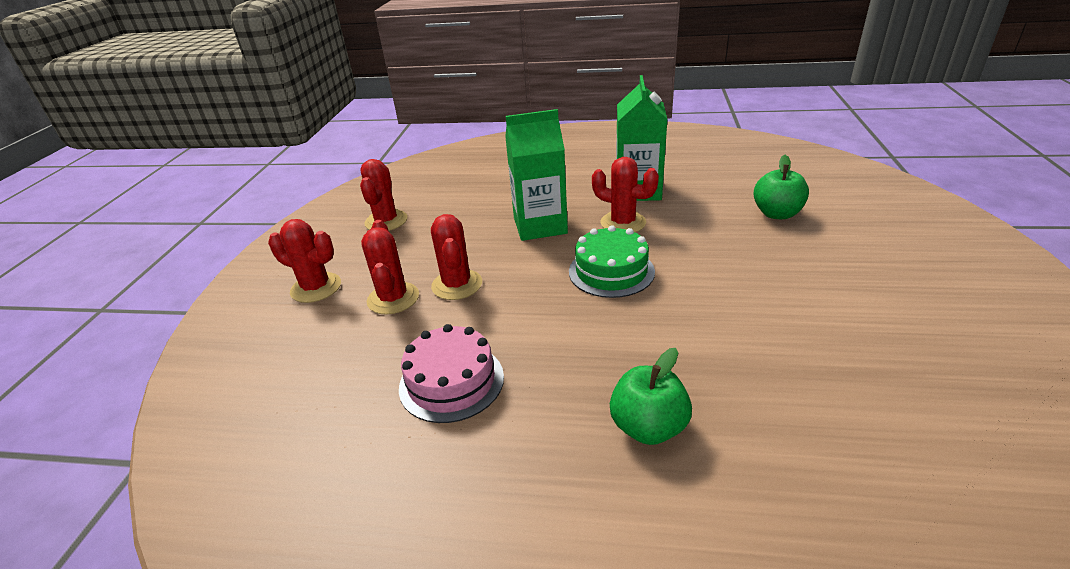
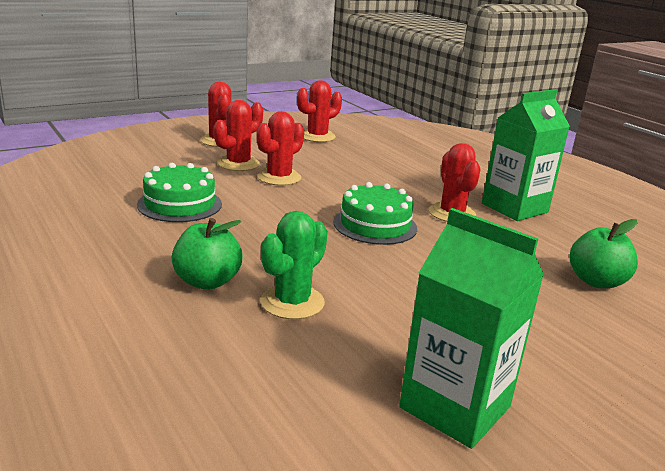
camera: 45 degrees right, 10 degrees down
pink cake [399,324,504,423] -> green cake [137,163,222,222]
green carton [505,109,568,241] -> green carton moved to [399,208,544,449]
none -> green cactus [261,211,328,320]

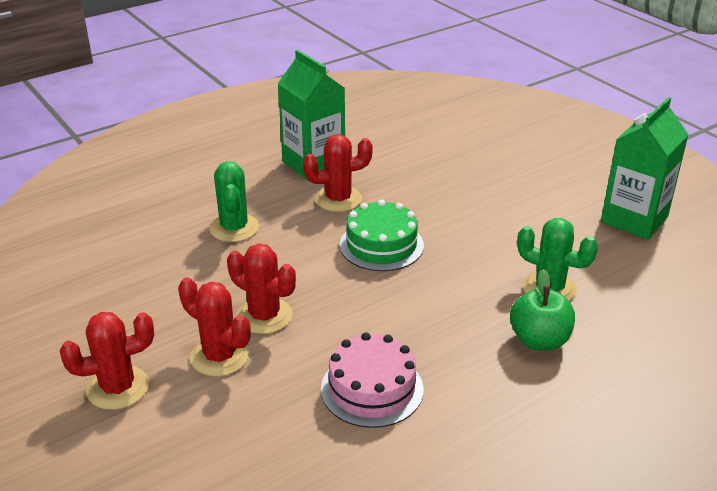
camera: 90 degrees left, 10 degrees up
green cake [137,163,222,222] -> pink cake [321,332,424,428]
red cactus [297,80,342,142] -> none
green apple [570,219,638,288] -> none
none -> green cactus [209,161,259,242]

